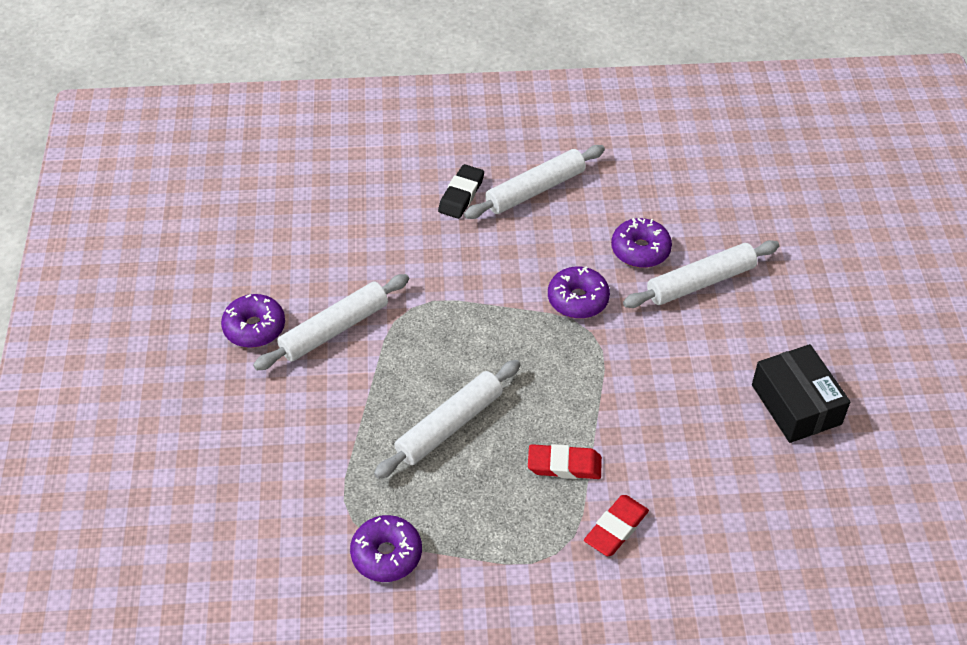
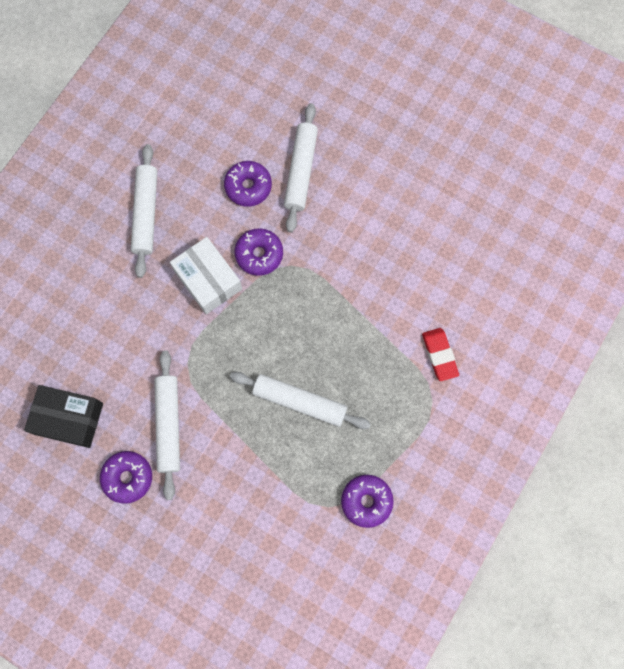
camera: 55 degrees left, 25 degrees up
white rolling pin [374,360,521,479] -> white rolling pin turned 60 degrees counterclockwise [230,372,371,429]
black eraser [438,164,484,219] -> none
red eraser [528,444,602,479] -> none
black box [752,344,850,443] -> black box moved to [24,385,103,448]
none -> white box [170,237,242,314]

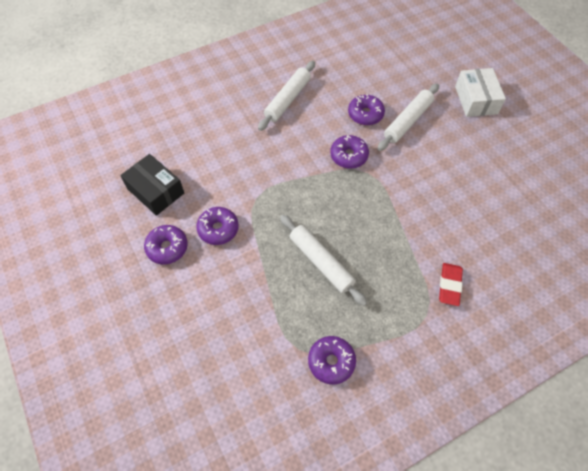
camera: 30 degrees right, 15 degrees down
white rolling pin [154,350,180,500] -> purple donut [196,207,239,245]
white box [170,237,242,314] -> white box moved to [455,68,506,117]

